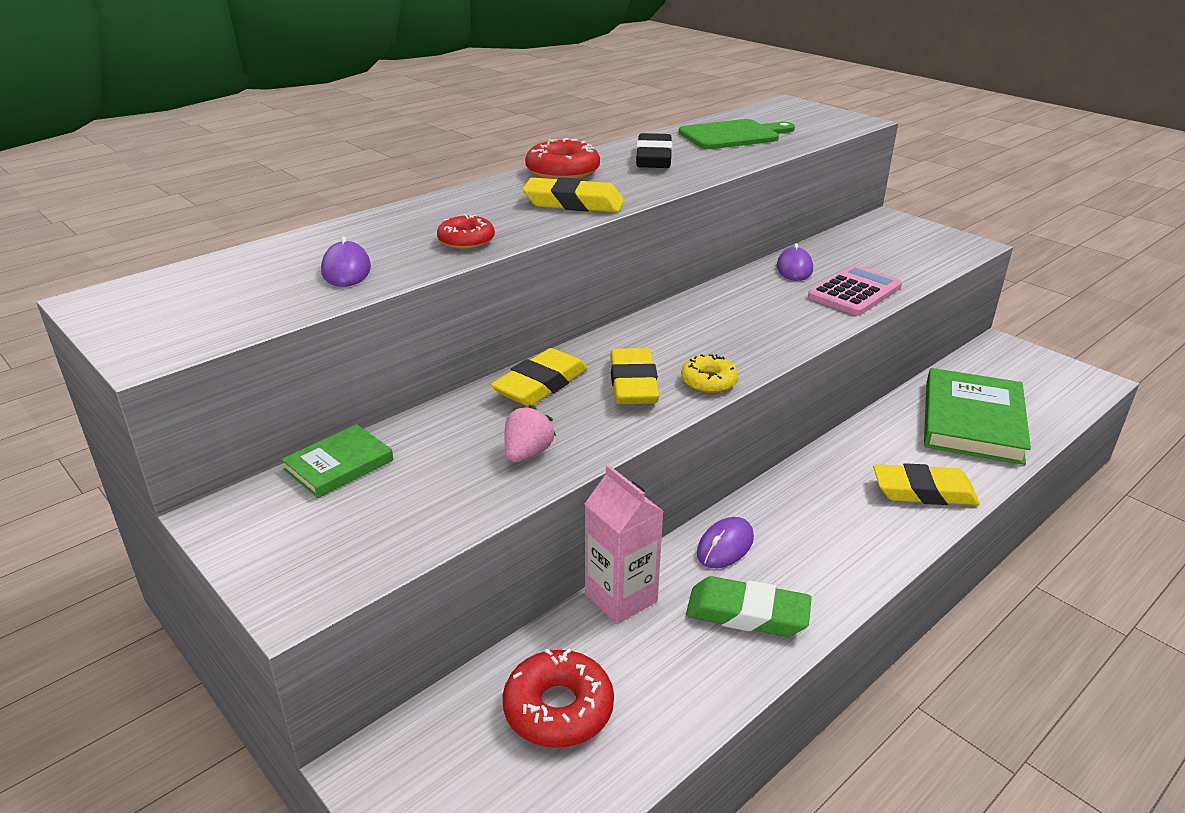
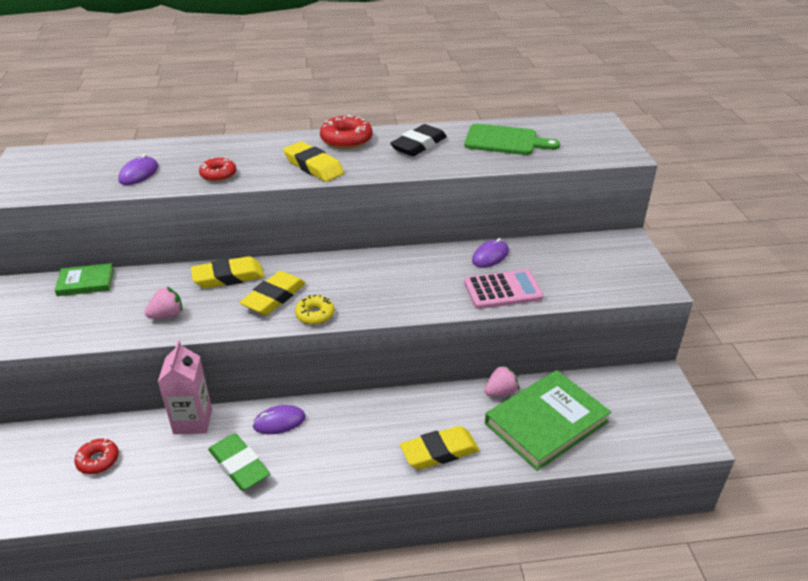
camera: 35 degrees right, 5 degrees up
red donut [503,649,614,748] -> red donut [74,439,119,474], size x0.64
yellow eraser [873,463,980,505] -> yellow eraser turned 60 degrees counterclockwise [400,426,479,470]
none -> pink strawberry [484,365,519,396]

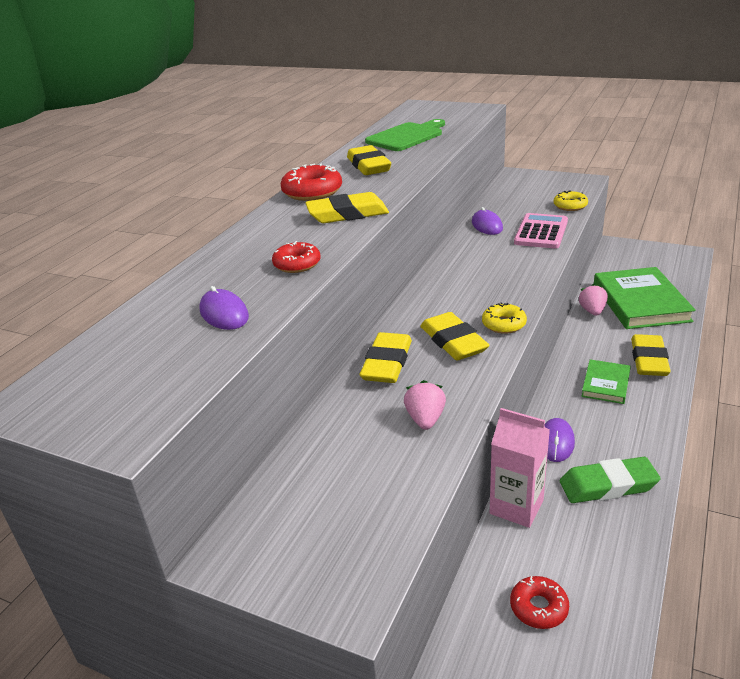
camera: 55 degrees left, 5 degrees down
green book [55,263,114,296] -> green book moved to [581,359,631,404]
black eraser [390,124,447,156] -> yellow eraser [347,145,391,175]
none -> yellow donut [554,190,588,211]

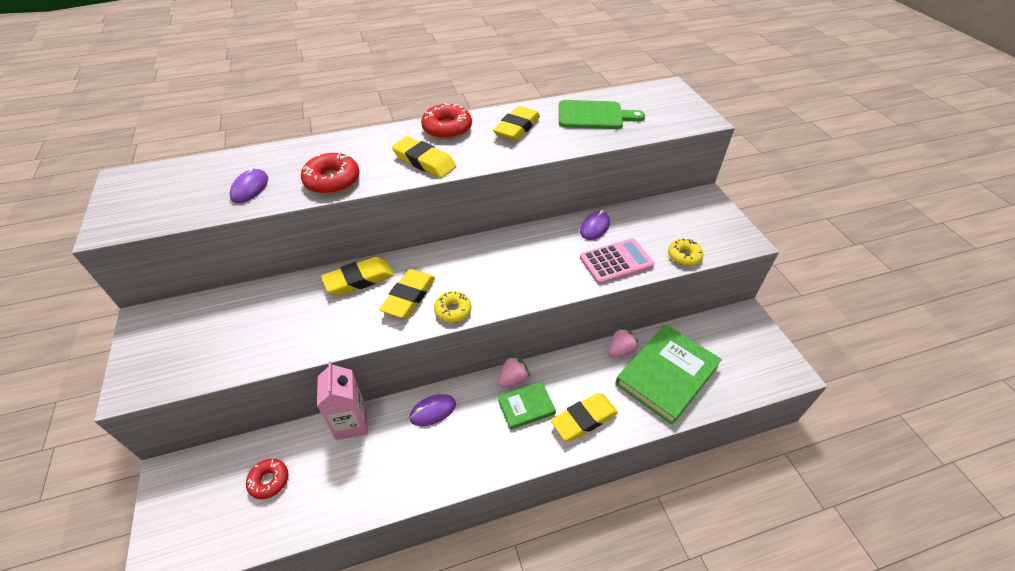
camera: 45 degrees right, 15 degrees up
red donut [272,241,321,273] -> red donut [301,152,360,194], size x1.55
pink strawberry [404,380,446,430] -> pink strawberry moved to [498,356,530,387]
green eraser [560,457,661,503] -> none

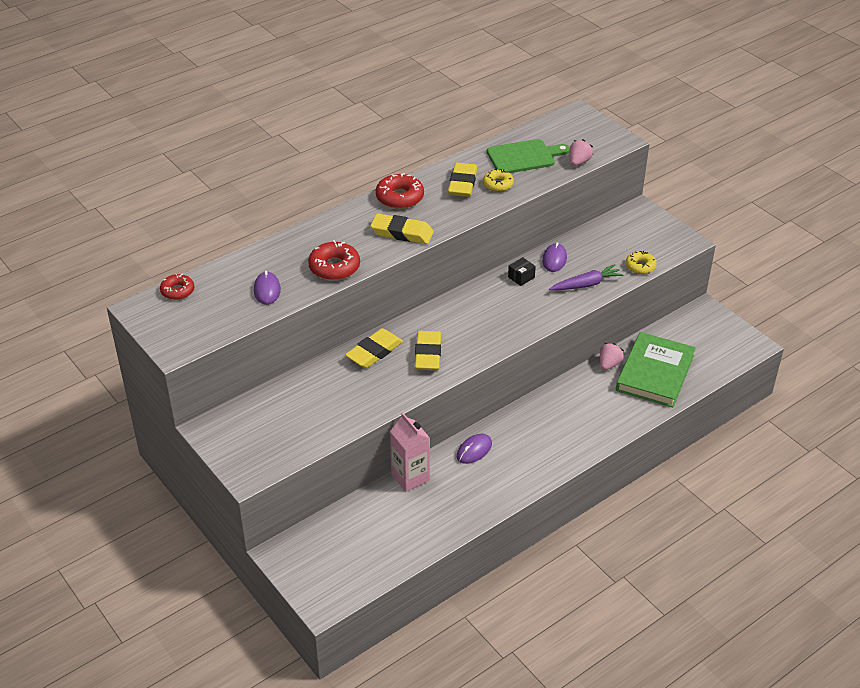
camera: 20 degrees left, 5 degrees down
red donut [246,459,288,499] -> red donut moved to [160,273,194,300]
yellow donut [434,291,471,323] -> yellow donut moved to [483,169,514,192]
pink strawberry [498,356,530,387] -> pink strawberry moved to [569,139,593,166]
green book [498,382,556,430] -> none
yellow eraser [550,393,618,441] -> none
pink calculator [580,238,654,284] -> purple carrot [549,264,624,290]
none -> black box [508,257,536,286]

